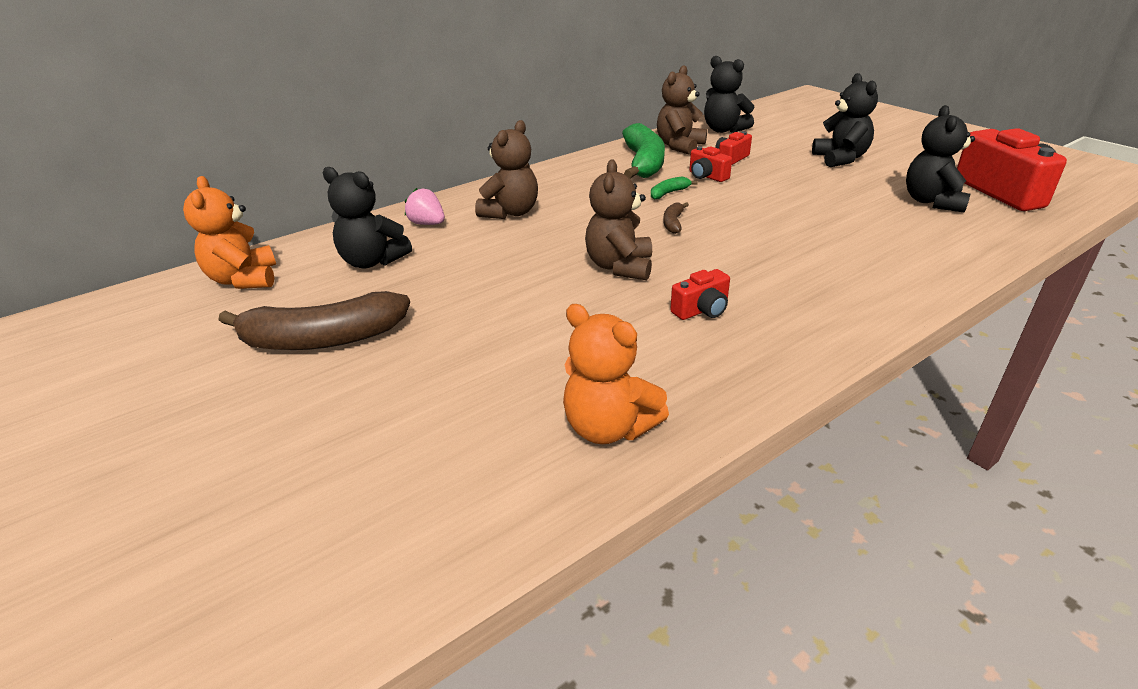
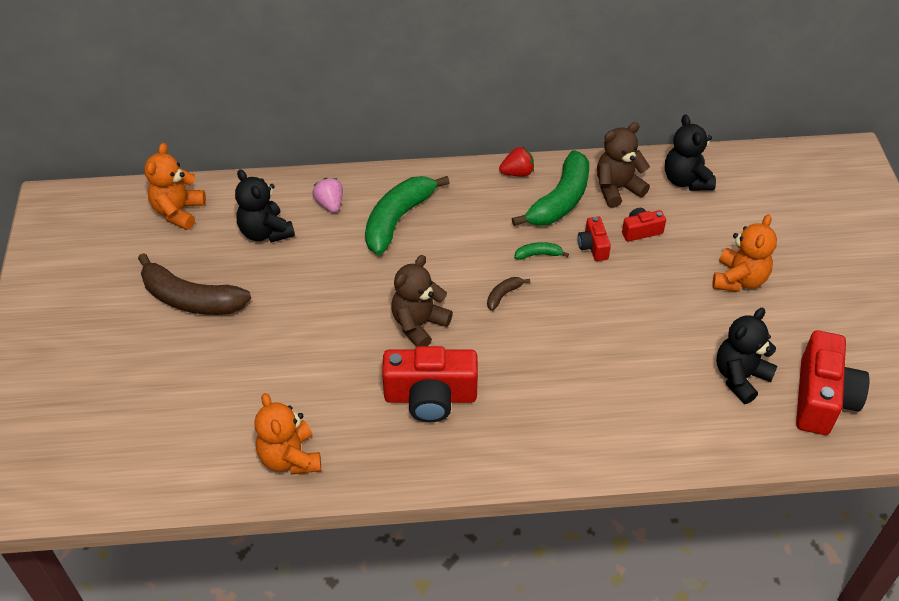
camera: 30 degrees right, 15 degrees up
brown teddy bear [475,120,538,219] -> green banana [365,176,450,255]
red camera [670,269,730,320] -> red camera [382,346,478,422], size x2.02
black teddy bear [812,73,878,167] -> orange teddy bear [713,214,777,292]
none -> red strawberry [499,147,534,176]

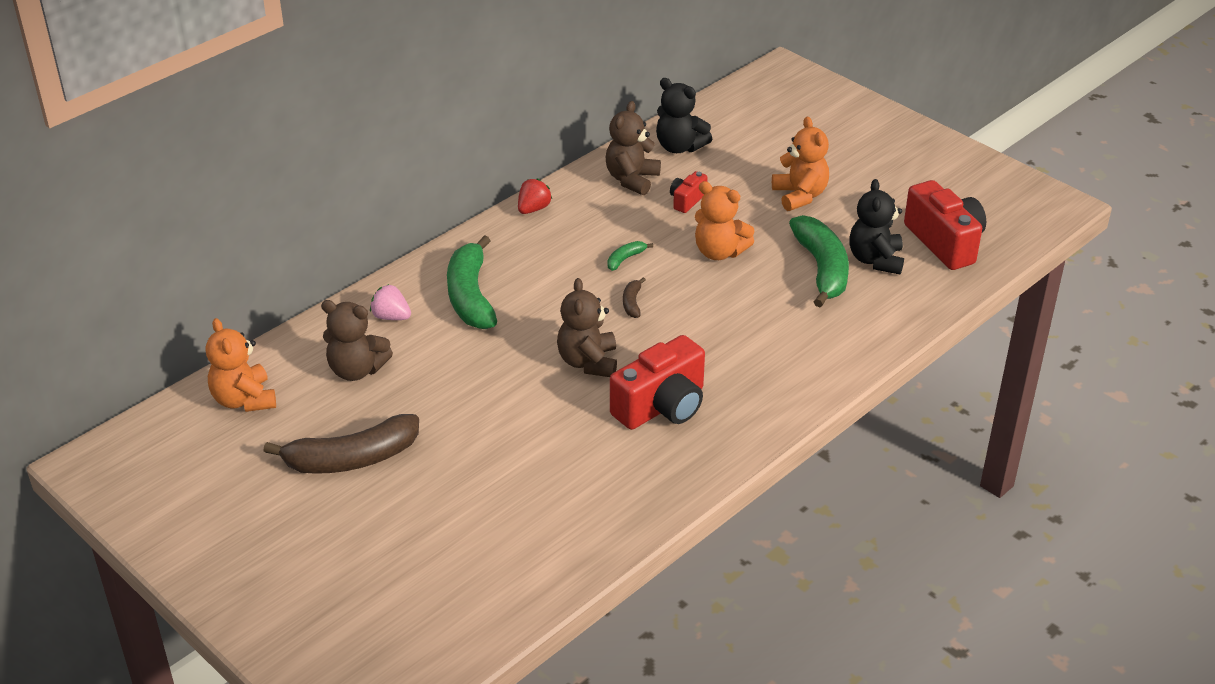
camera: 40 degrees left, 10 degrees down
black teddy bear [235,169,295,243] -> brown teddy bear [321,300,393,381]
orange teddy bear [254,393,321,474] -> orange teddy bear moved to [695,181,755,260]
green banana [512,150,589,226] -> green banana moved to [789,215,849,307]
red camera [578,217,611,261] -> none

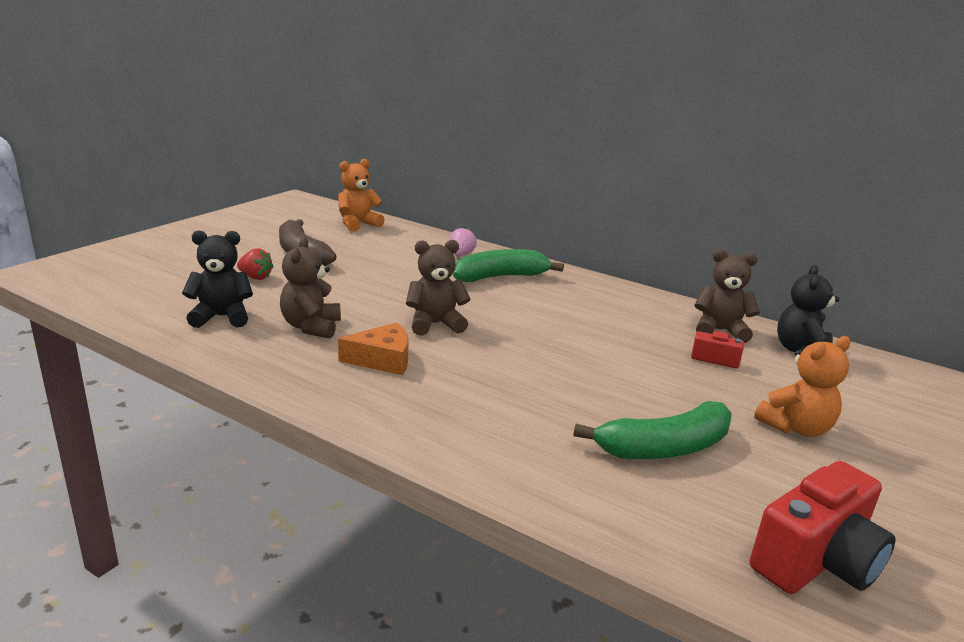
camera: 75 degrees right, 15 degrees down
brown teddy bear [321,300,393,381] -> brown teddy bear moved to [280,237,341,339]
red strawberry [518,178,552,214] -> red strawberry moved to [237,248,274,280]
green banana [607,241,653,271] -> none
red camera [610,335,705,430] -> orange cheese [338,323,409,375]
brown banana [623,277,646,318] -> none
orange teddy bear [695,181,755,260] -> none
black teddy bear [849,179,904,275] -> black teddy bear moved to [182,230,253,328]

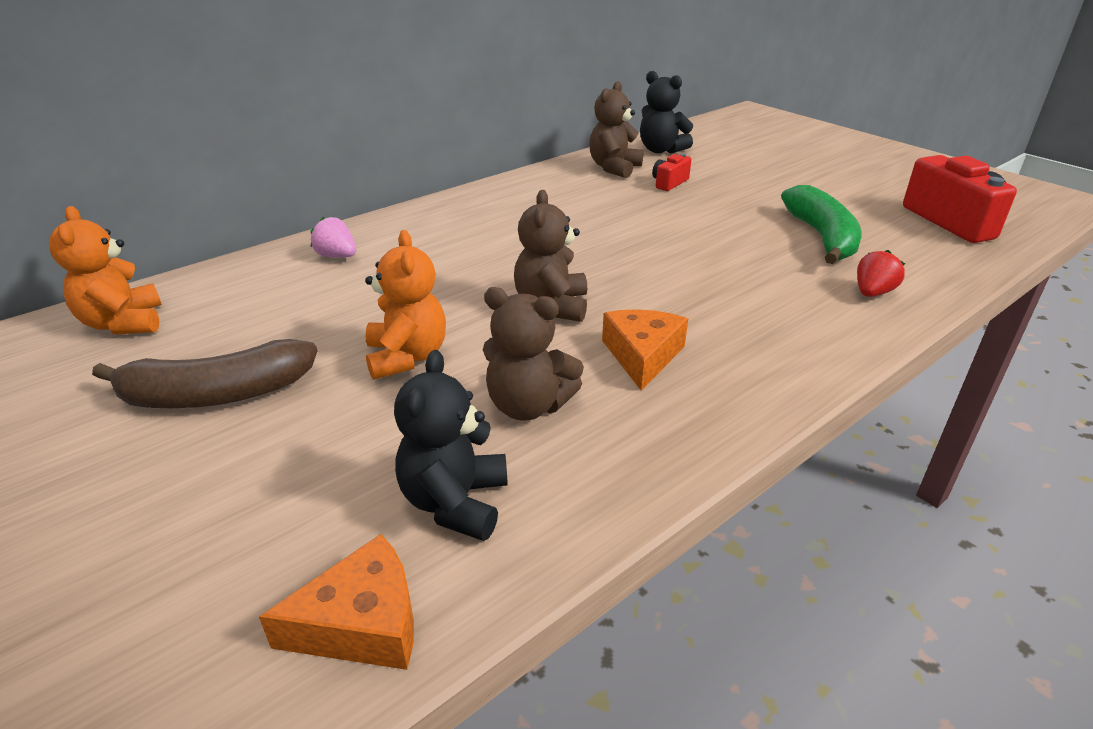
camera: 70 degrees left, 10 degrees up
red strawberry [237,248,274,280] -> red strawberry moved to [857,250,905,297]
green banana [453,249,564,282] -> none
orange teddy bear [754,336,850,437] -> orange teddy bear moved to [365,230,446,380]
none -> orange cheese [259,534,414,670]

